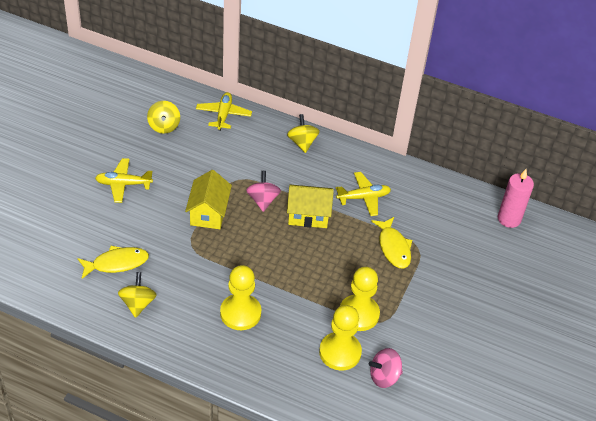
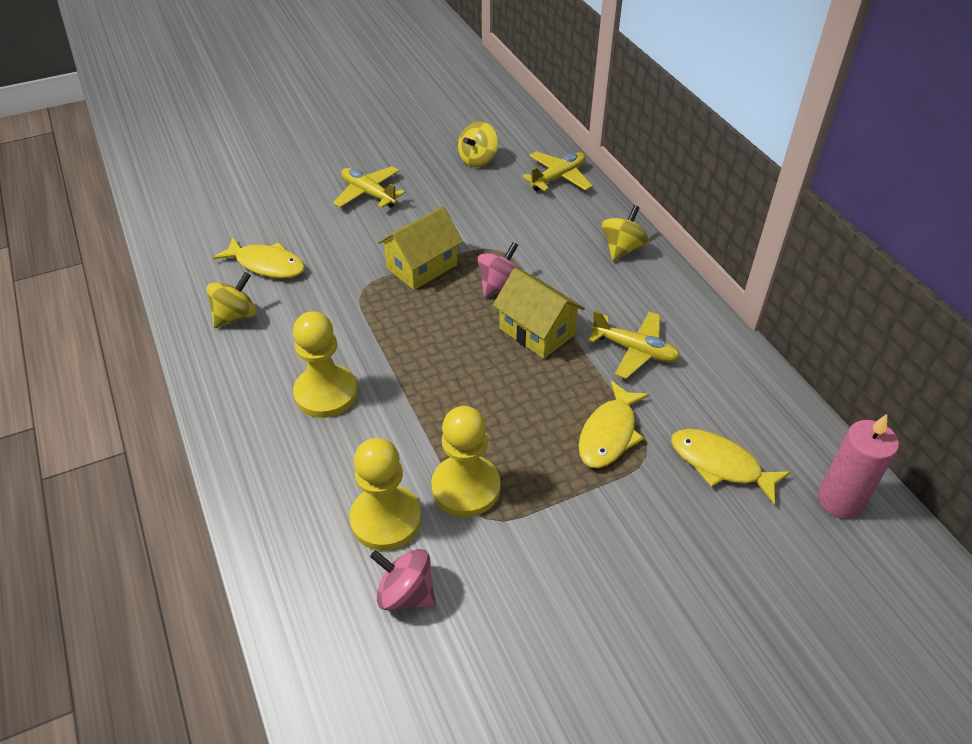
camera: 45 degrees right, 0 degrees up
none -> yellow fish [671,429,791,505]

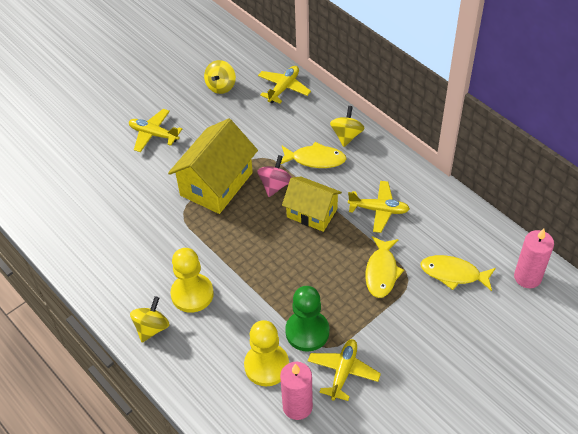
camera: 15 degrees left, 5 degrees up
yellow spinning top [206,272,257,328] -> yellow spinning top moved to [130,296,170,343]
yellow fish [212,238,305,278] -> yellow fish moved to [281,142,347,168]
pink spinning top [370,549,436,610] -> pink candle [280,362,313,420]
yellow house [378,206,463,290] -> yellow house [168,118,258,214], size x1.53
yellow pawn [431,406,501,517] -> green pawn [285,286,329,351]
none -> yellow plane [308,339,381,401]

